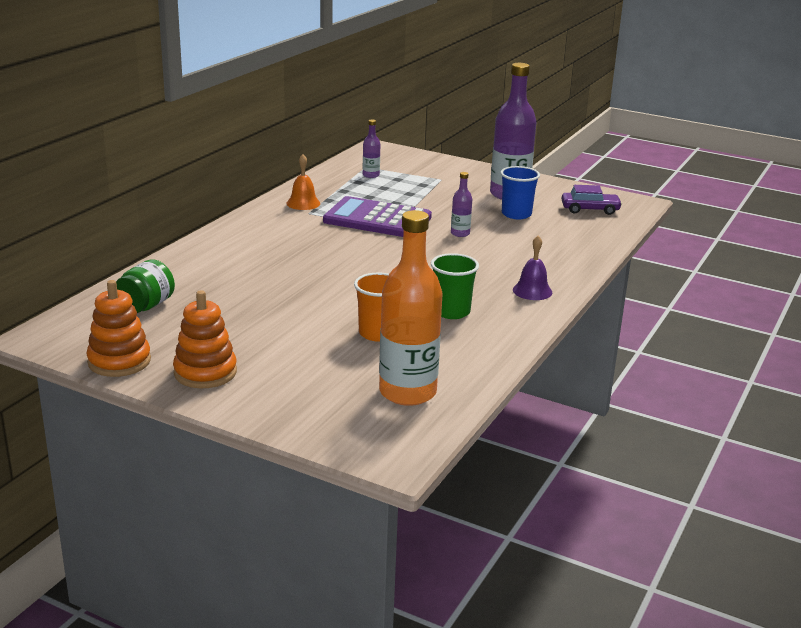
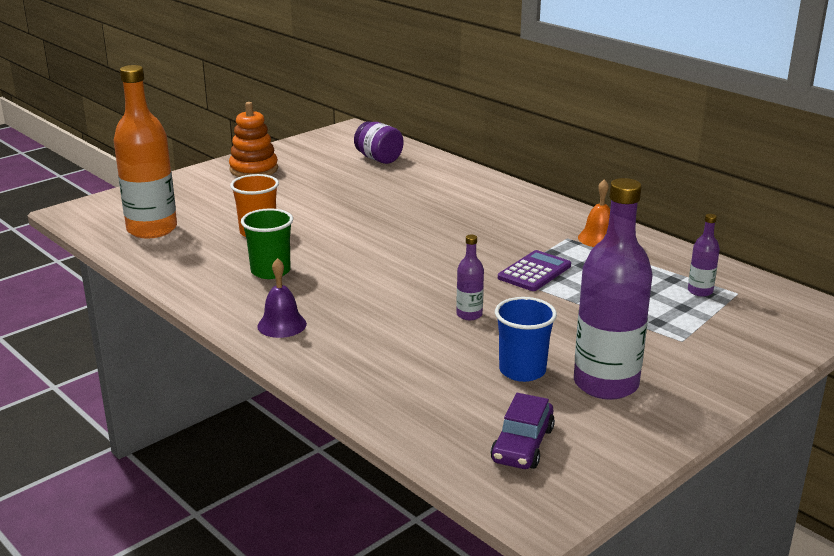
camera: 110 degrees right, 0 degrees up
orange stacking toy [86,280,151,377] -> none
green jar [116,259,175,313] -> purple jar [354,121,404,164]
purple calculator [323,196,432,237] -> purple calculator [498,250,571,291], size x0.58

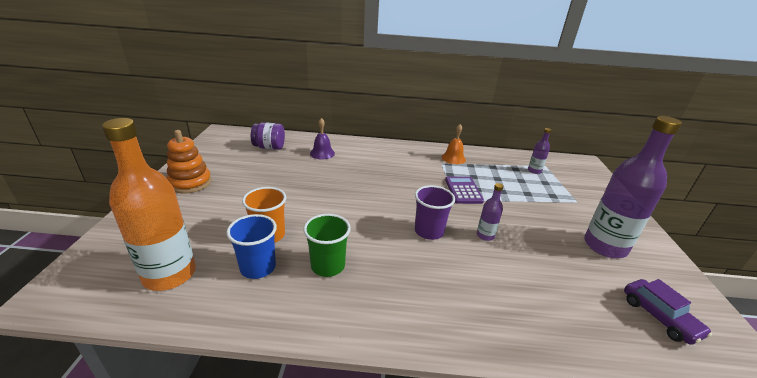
camera: 45 degrees left, 5 degrees up
purple bell [257,258,307,338] -> purple bell moved to [310,118,335,159]
blue cup [495,297,557,382] -> blue cup moved to [226,214,277,279]
none -> purple cup [415,185,455,240]

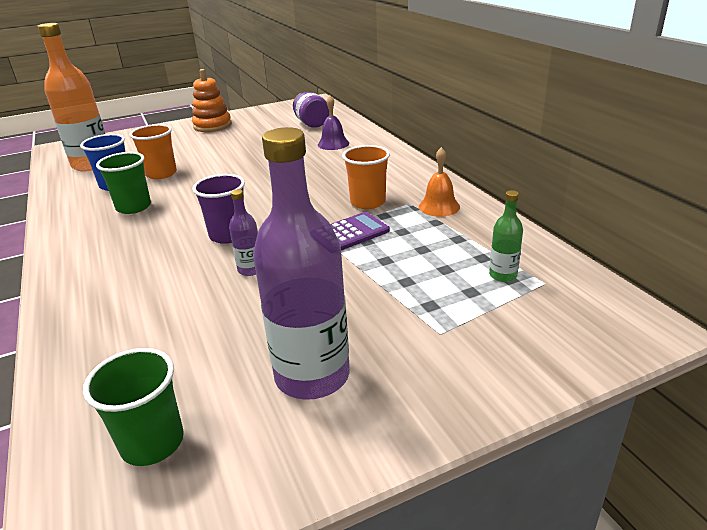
camera: 65 degrees right, 0 degrees up
purple bottle [528,128,551,174] -> green bottle [489,190,523,282]
purple car [624,279,712,345] -> green cup [83,348,184,466]
none -> orange cup [342,145,390,209]

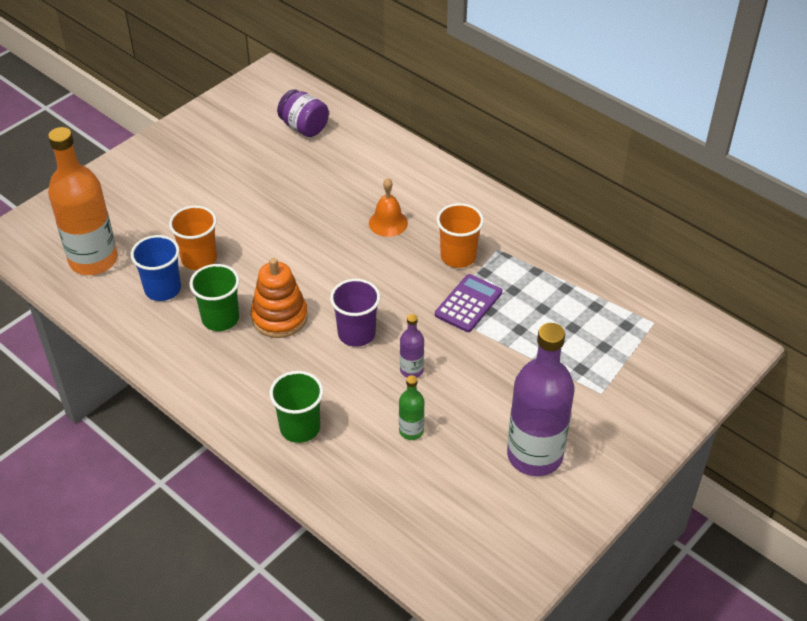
camera: 25 degrees left, 15 degrees up
green cup [83,348,184,466] -> green cup moved to [269,371,323,443]
orange stacking toy [192,69,232,132] -> orange stacking toy moved to [251,258,308,338]
purple bell [318,96,349,150] -> none
orange bell [419,147,460,217] -> orange bell moved to [369,178,408,237]
green bottle [489,190,523,282] -> green bottle moved to [399,375,424,440]

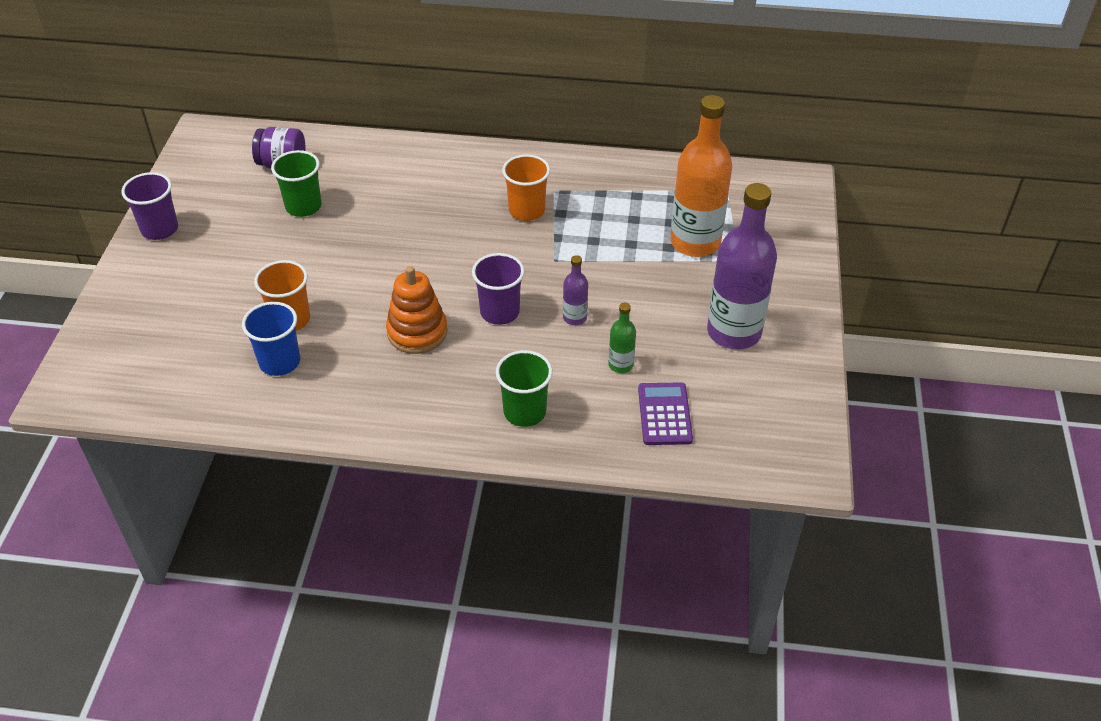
camera: 35 degrees left, 0 degrees up
orange bottle [48,127,118,275] -> orange bottle moved to [670,95,732,257]
green cup [189,264,240,331] -> green cup moved to [271,150,321,217]
orange bell [369,178,408,237] -> none
purple calculator [435,274,502,332] -> purple calculator moved to [638,382,693,445]
none -> purple cup [121,172,178,240]

